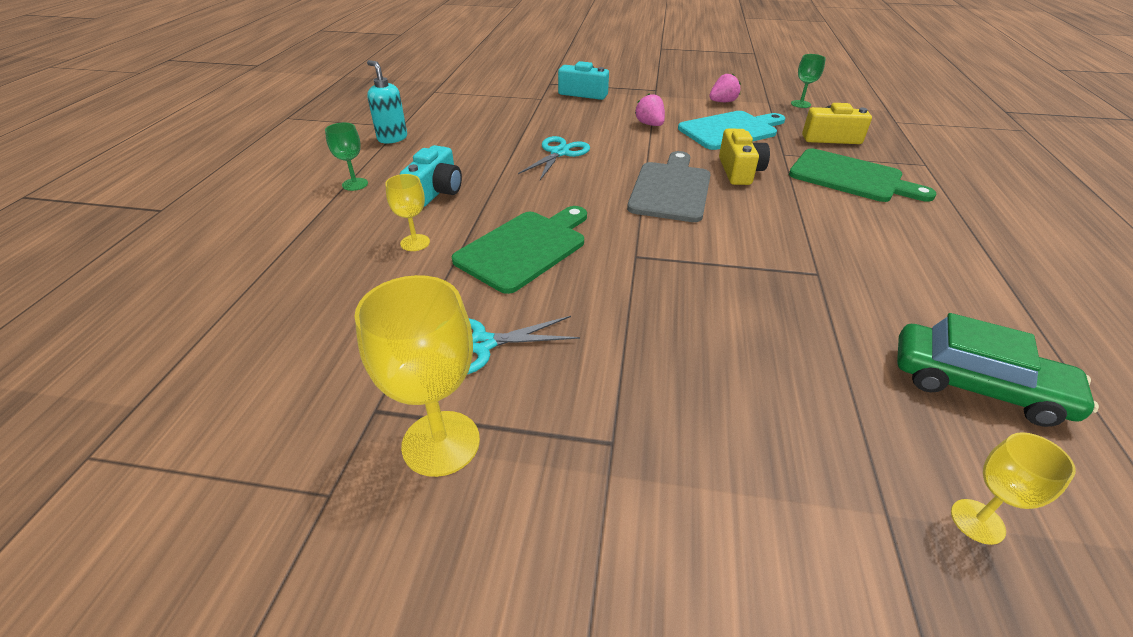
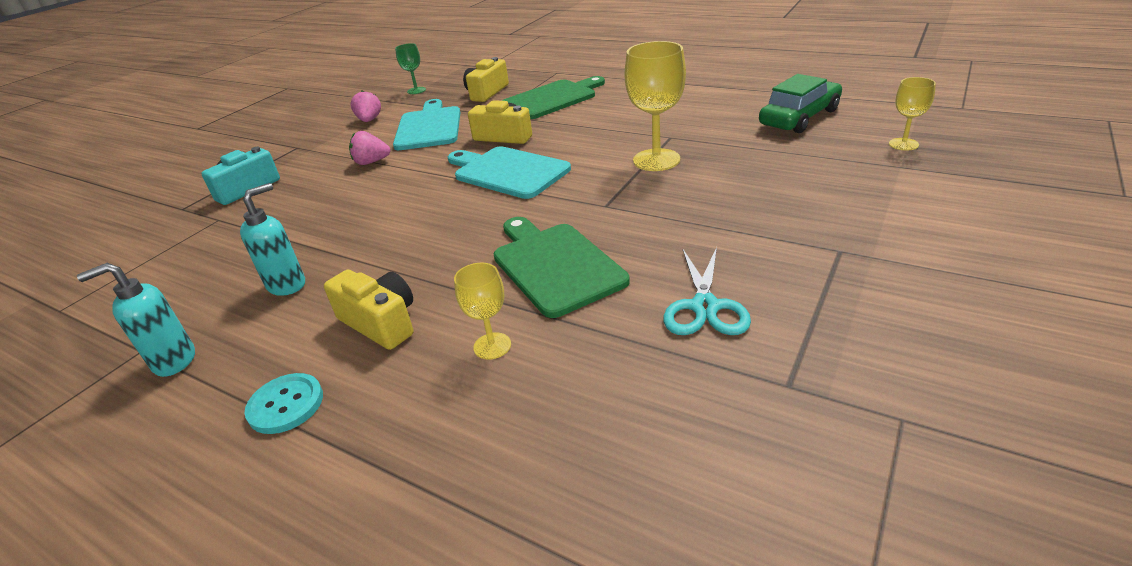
camera: 65 degrees left, 5 degrees down
green goblet [325,123,368,191] -> turquoise button [244,373,323,434]
yellow goblet [354,275,480,477] -> yellow goblet moved to [625,41,686,171]
turquoise camera [400,145,462,207] -> yellow camera [324,270,413,350]
turquoise scissors [518,136,590,180] -> none
grey cutting board [627,151,711,222] -> turquoise cutting board [448,146,571,199]
none -> turquoise soap dispenser [240,183,305,296]

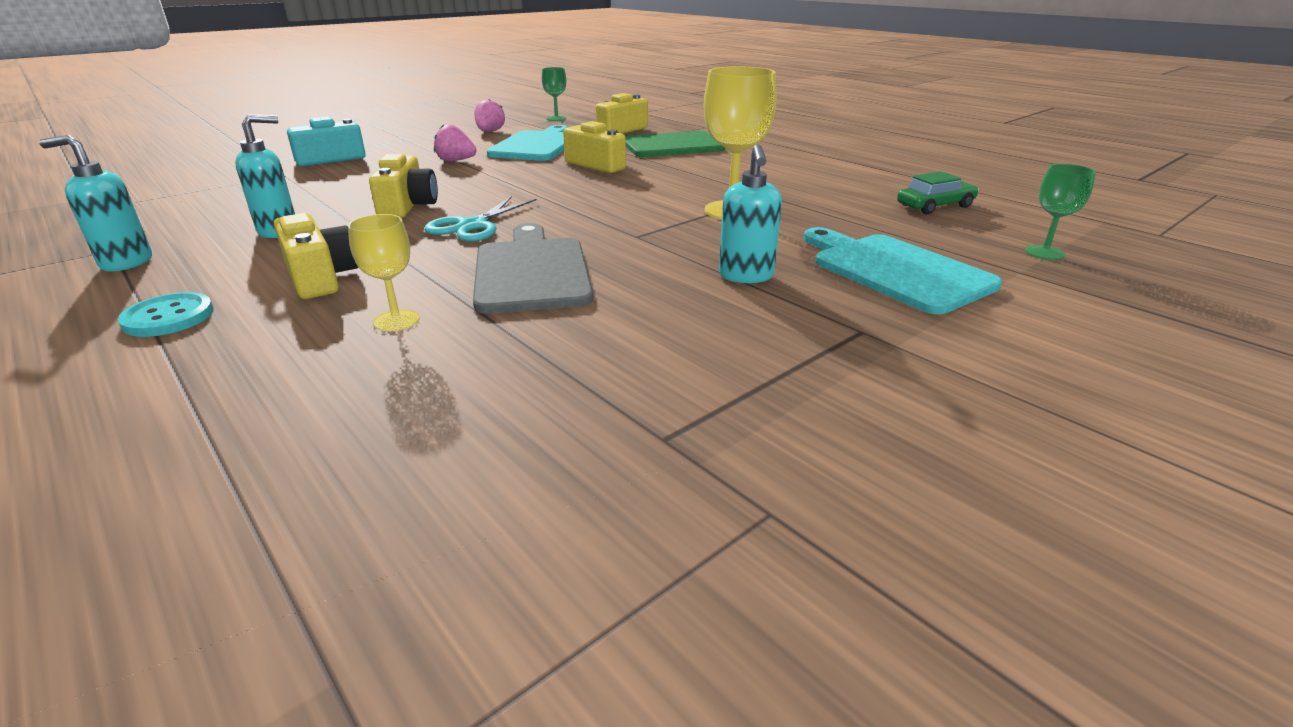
camera: 15 degrees right, 5 degrees down
turquoise cutting board [448,146,571,199] -> turquoise cutting board moved to [804,227,1002,314]
green cutting board [494,217,630,318] -> grey cutting board [473,223,593,314]
turquoise scissors [663,247,751,335] -> turquoise scissors moved to [424,196,537,242]
green car [759,74,842,133] -> green car [897,171,979,214], size x0.65
yellow goblet [889,77,936,151] -> green goblet [1025,164,1096,260]
none -> yellow camera [369,154,438,218]
none -> turquoise soap dispenser [719,144,782,283]

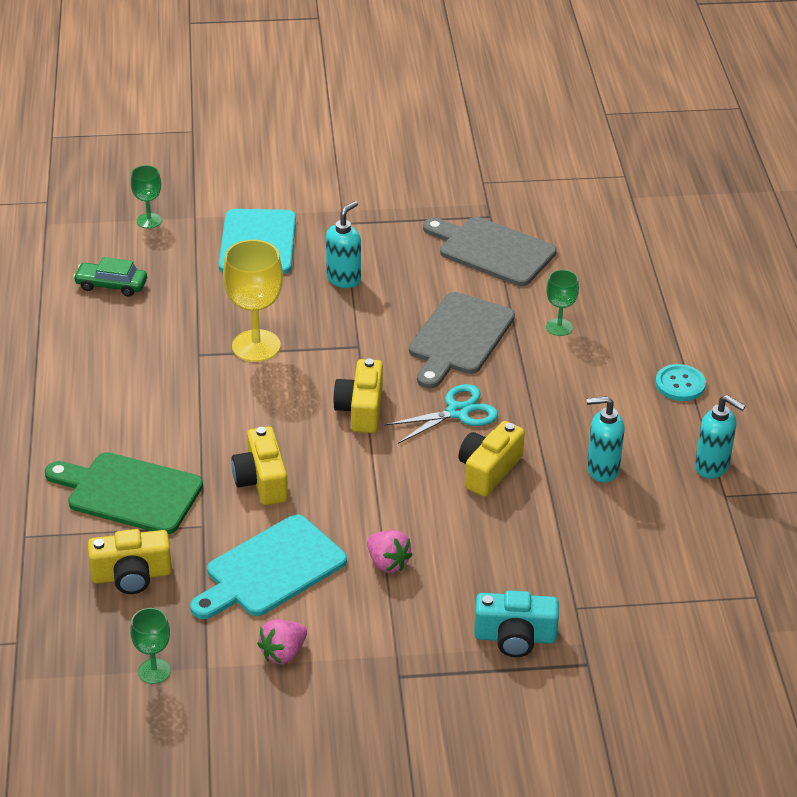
camera: 145 degrees left, 10 degrees up
yellow camera [274,213,359,299] -> yellow camera moved to [333,358,383,433]
yellow goblet [348,214,420,331] -> green goblet [546,270,579,336]
none -> grey cutting board [423,217,557,286]

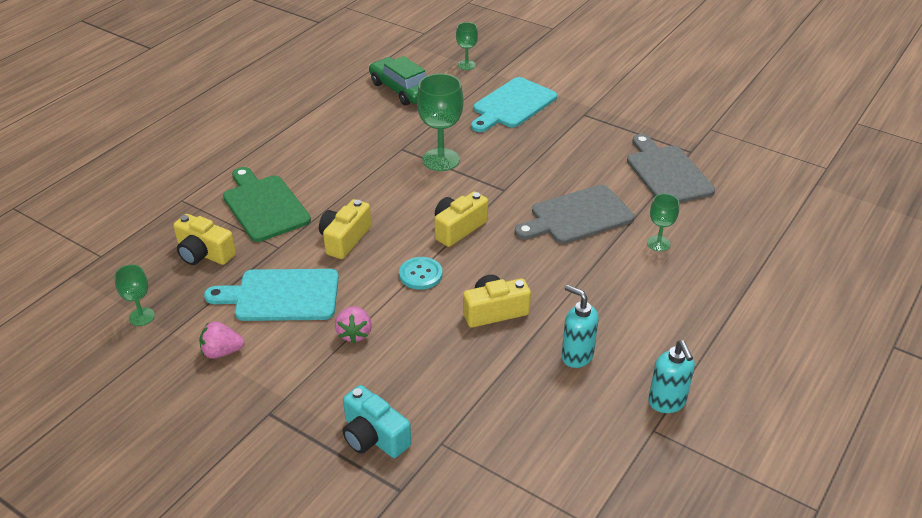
camera: 40 degrees right, 0 degrees up
green car [73,257,147,297] -> green car [369,56,426,105], size x1.54
yellow goblet [223,240,283,362] -> green goblet [417,74,464,171]
turquoise soap dispenser [326,201,361,288] -> none
turquoise scissors [384,384,498,444] -> none
turquoise button [655,364,706,401] -> turquoise button moved to [399,257,442,290]

